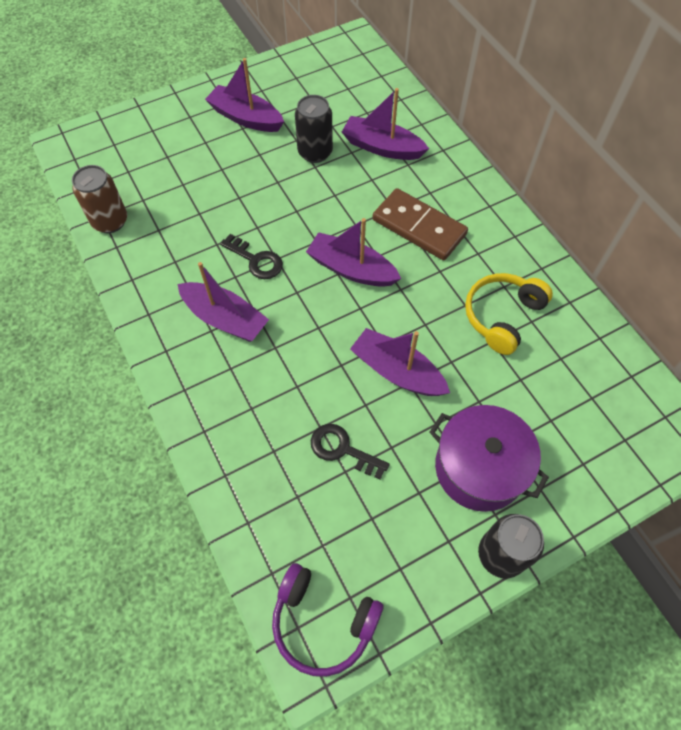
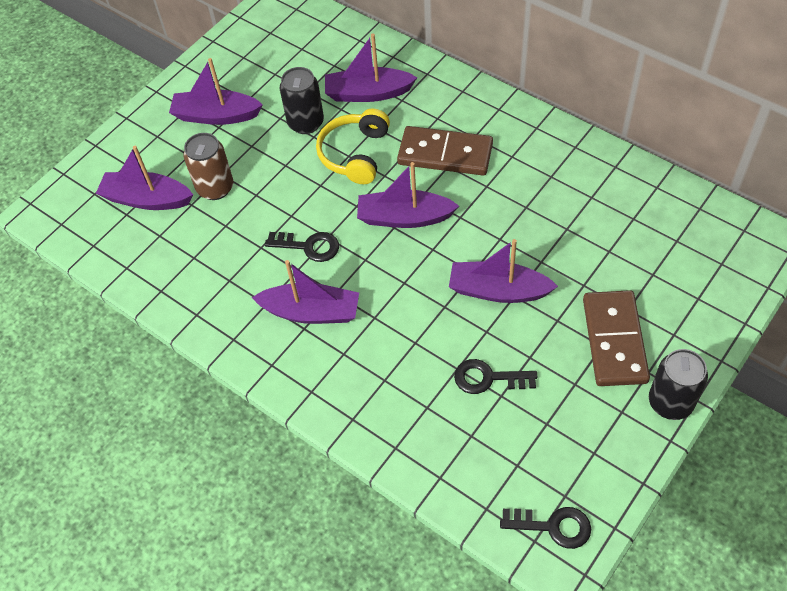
camera: 20 degrees left, 5 degrees down
brown can [72,165,127,233] -> brown can moved to [184,133,233,200]
purple headphones [272,563,383,677] -> black key [500,507,591,549]
purple pot [429,405,549,512] -> brown domino [583,290,650,386]
yellow headphones [465,273,553,355] -> yellow headphones moved to [316,109,390,184]
none -> purple boat [96,146,193,210]

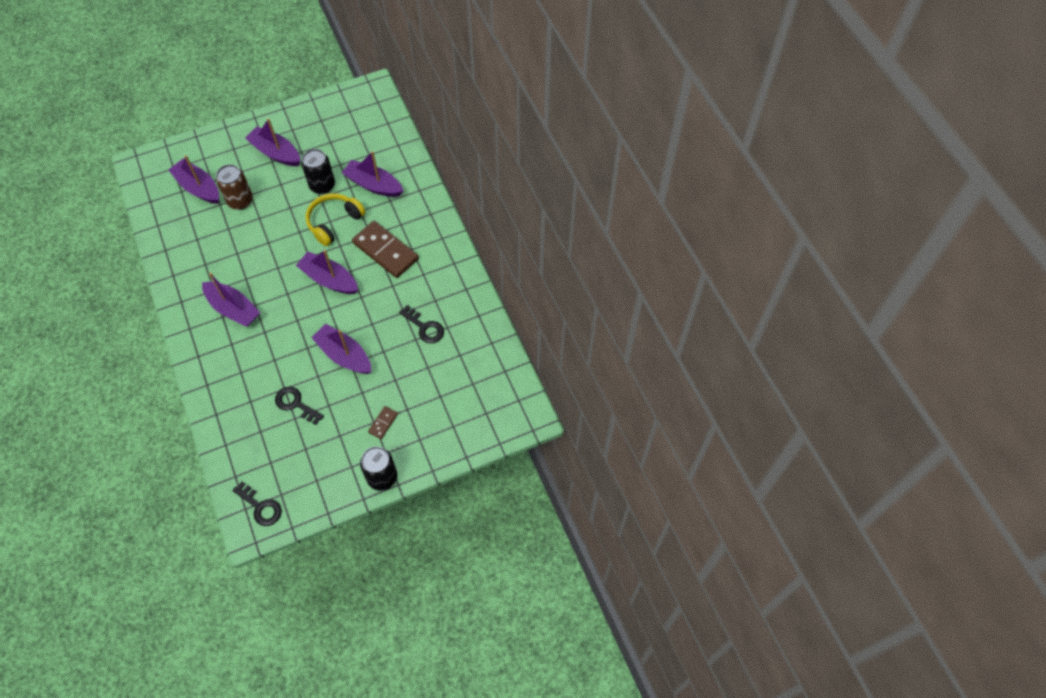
camera: 25 degrees right, 5 degrees up
black key [265,232,339,262] -> black key moved to [399,305,444,343]
brown domino [583,290,650,386] -> brown domino [368,406,398,439], size x0.45

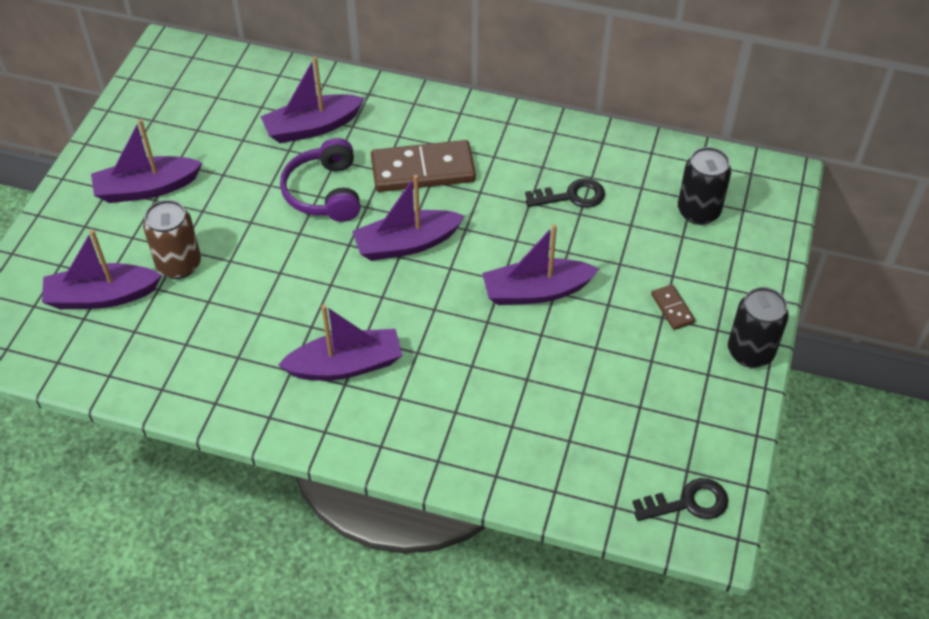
camera: 50 degrees left, 10 degrees down
black key [275,386,324,425] -> none
black can [302,149,335,194] -> black can moved to [678,147,731,225]
yellow headphones [306,193,366,246] -> purple headphones [280,138,361,222]

